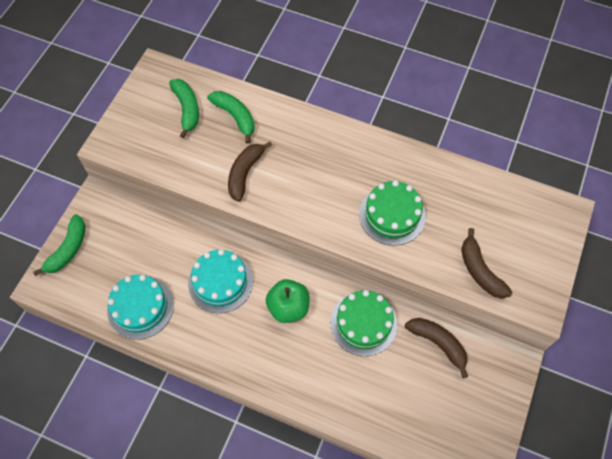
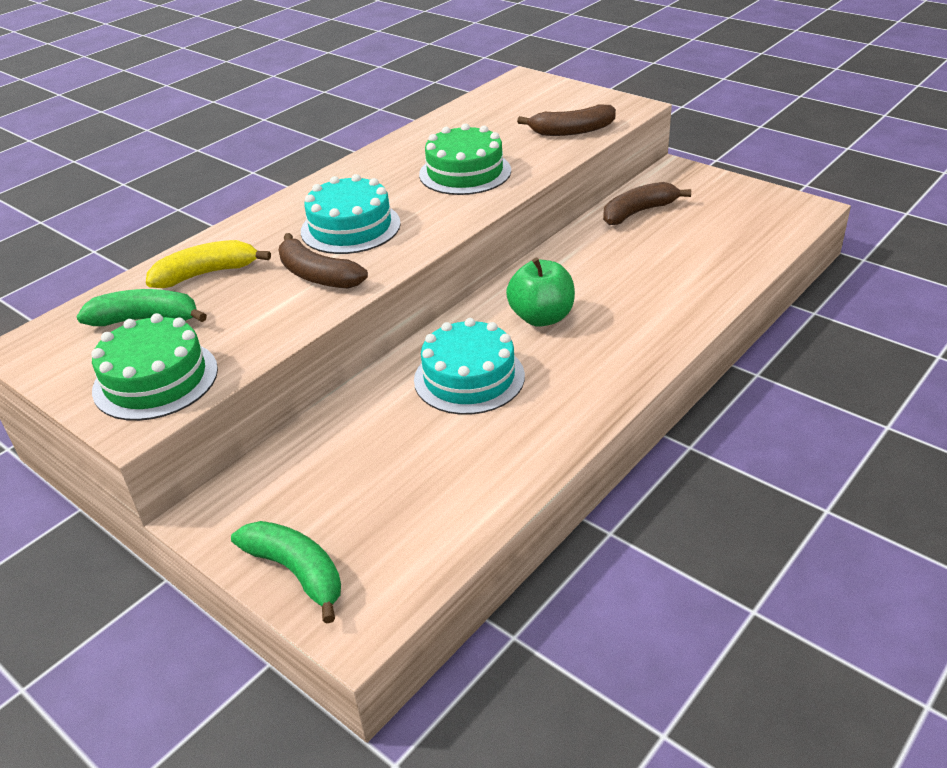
camera: 70 degrees left, 25 degrees down
turquoise cake [107,275,174,340] -> turquoise cake moved to [301,174,401,254]
green banana [207,91,255,144] -> yellow banana [146,240,271,288]
green cake [331,290,397,356] -> green cake moved to [91,313,218,421]

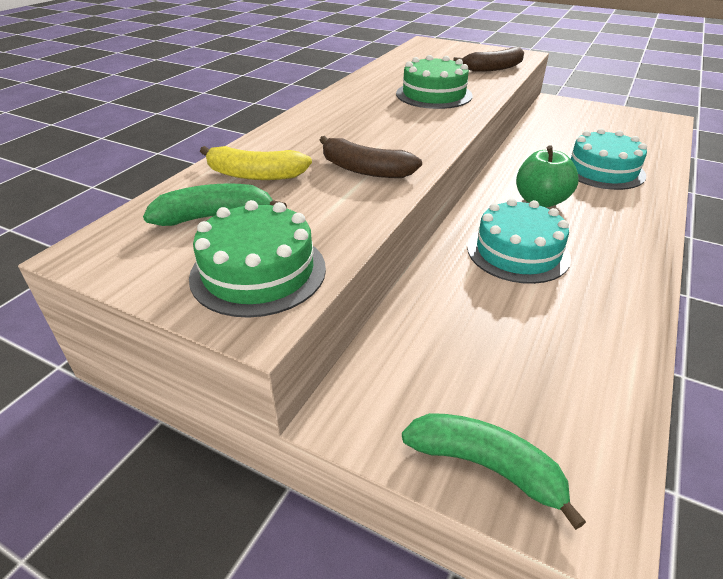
camera: 15 degrees left, 0 degrees up
yellow banana [146,240,271,288] -> yellow banana turned 135 degrees counterclockwise [200,146,312,180]
turquoise cake [301,174,401,254] -> turquoise cake moved to [568,128,647,190]
brown banana [603,182,691,225] -> none

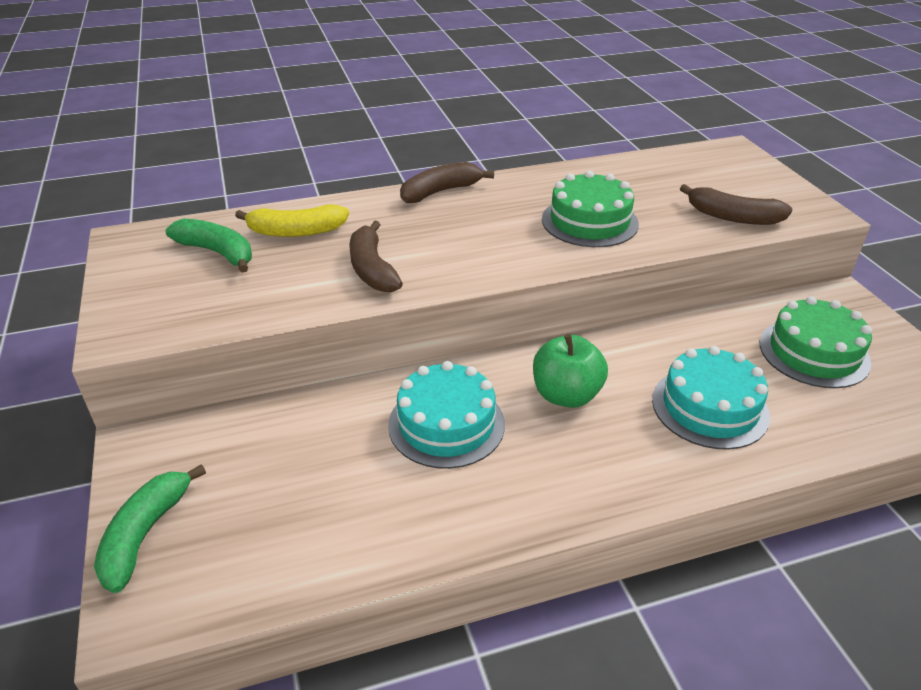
camera: 45 degrees right, 0 degrees up
green cake [189,200,326,318] -> green cake moved to [760,296,872,388]
yellow banana [200,146,312,180] -> yellow banana turned 60 degrees counterclockwise [235,204,349,237]
green banana [402,413,586,530] -> green banana turned 150 degrees counterclockwise [94,464,206,593]
none -> brown banana [400,162,494,203]

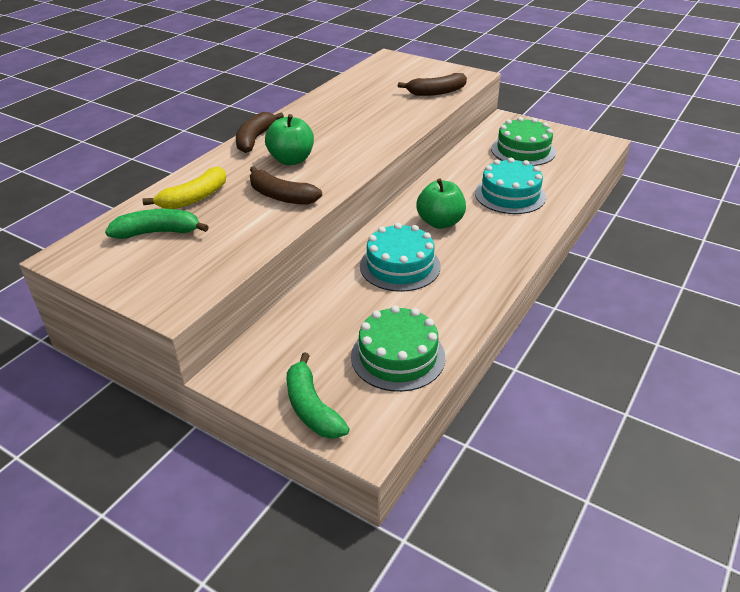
camera: 40 degrees left, 0 degrees up
green cake [542,170,639,247] -> green cake moved to [351,305,445,392]
none -> green apple [265,114,314,165]

